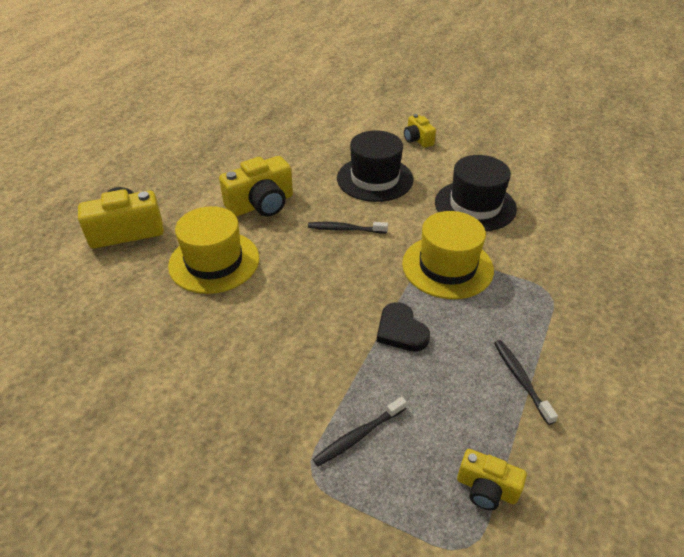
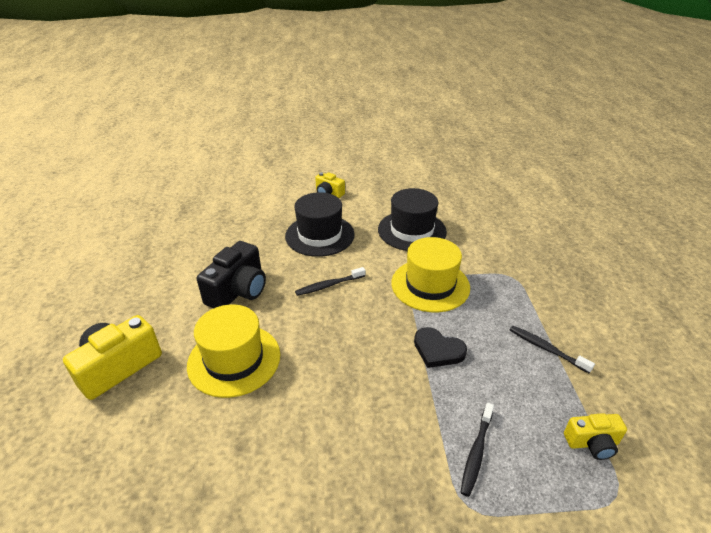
camera: 30 degrees left, 5 degrees down
yellow camera [219,156,293,217] -> black camera [197,241,266,308]

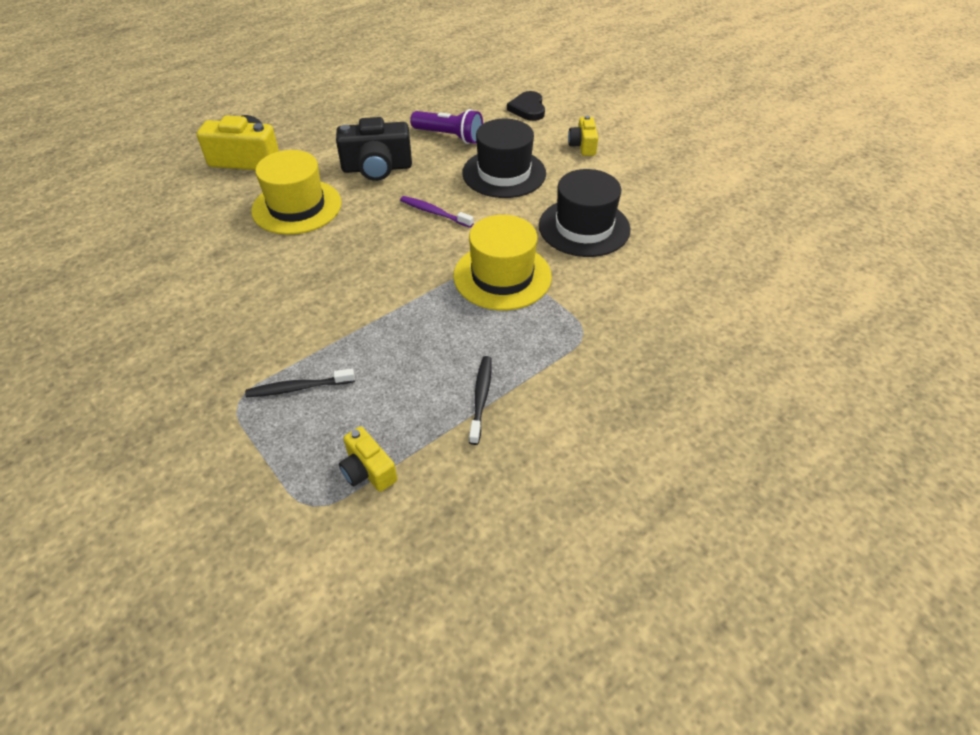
camera: 55 degrees right, 10 degrees up
black toothbrush [295,267,365,296] -> purple toothbrush [400,196,474,228]
black heart [414,327,467,368] -> black heart moved to [507,91,545,121]
none -> purple flashlight [410,109,483,144]

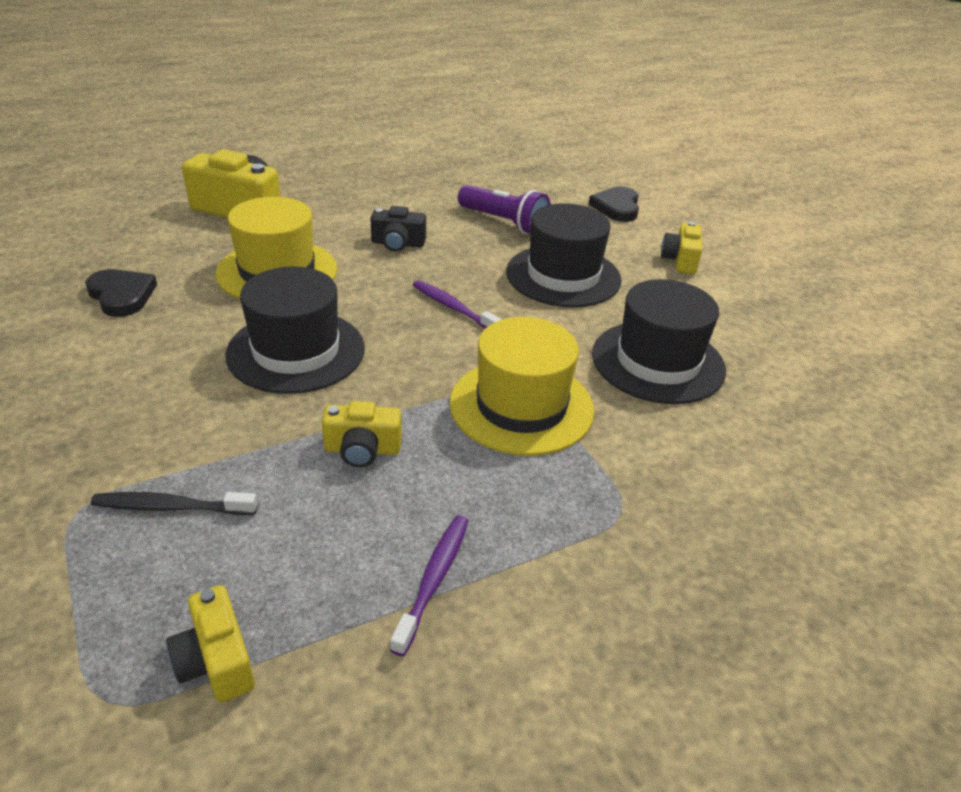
camera: 10 degrees right, 10 degrees down
black camera [336,117,412,181] -> black camera [371,206,426,251], size x0.57
black toothbrush [469,356,492,445] -> purple toothbrush [390,515,468,656]
none -> black heart [85,269,157,317]
none -> black hat [226,267,365,394]
none -> yellow camera [322,401,402,467]

